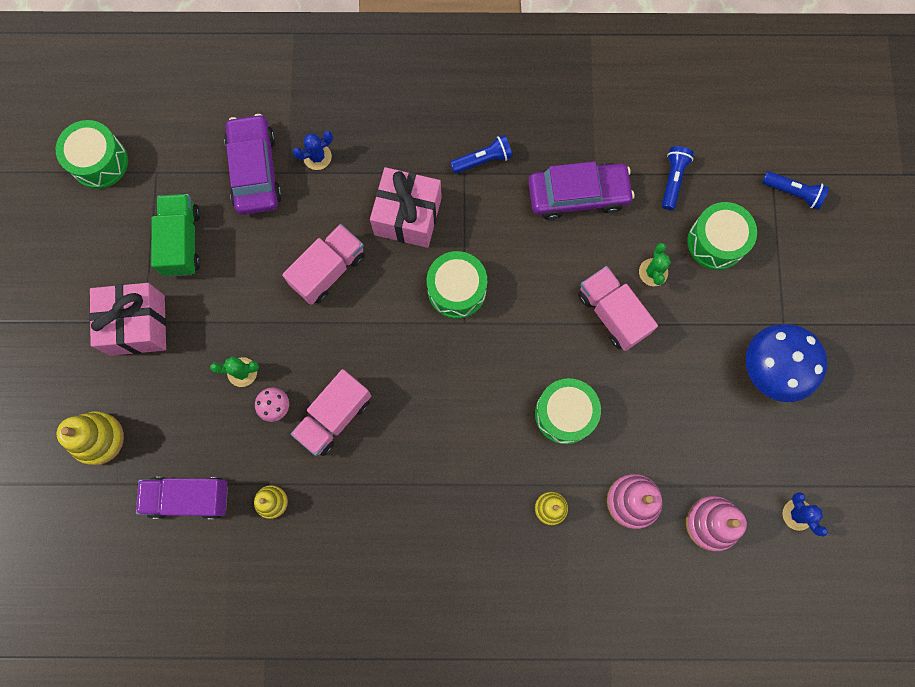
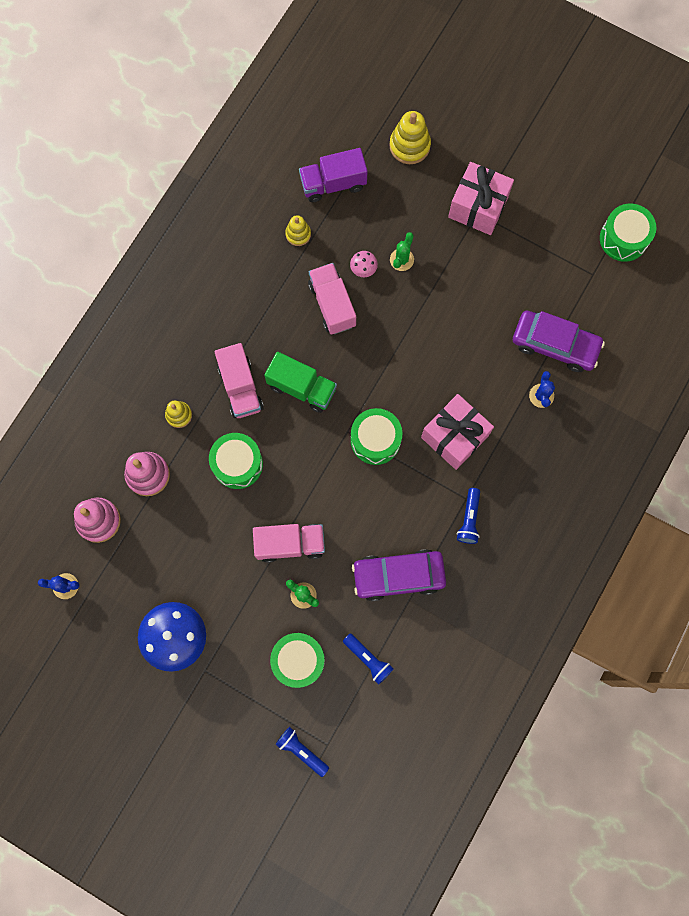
camera: 120 degrees right, 0 degrees up
purple truck [136,477,228,519] -> purple truck turned 135 degrees counterclockwise [299,148,368,202]
green truck [151,194,201,277] -> green truck moved to [264,352,337,413]
pink truck [282,224,365,305] -> pink truck moved to [215,343,264,418]
purple car [528,161,634,220] -> purple car turned 60 degrees clockwise [352,549,446,601]
blue flashlight [762,171,829,210] -> blue flashlight turned 75 degrees clockwise [275,727,329,777]

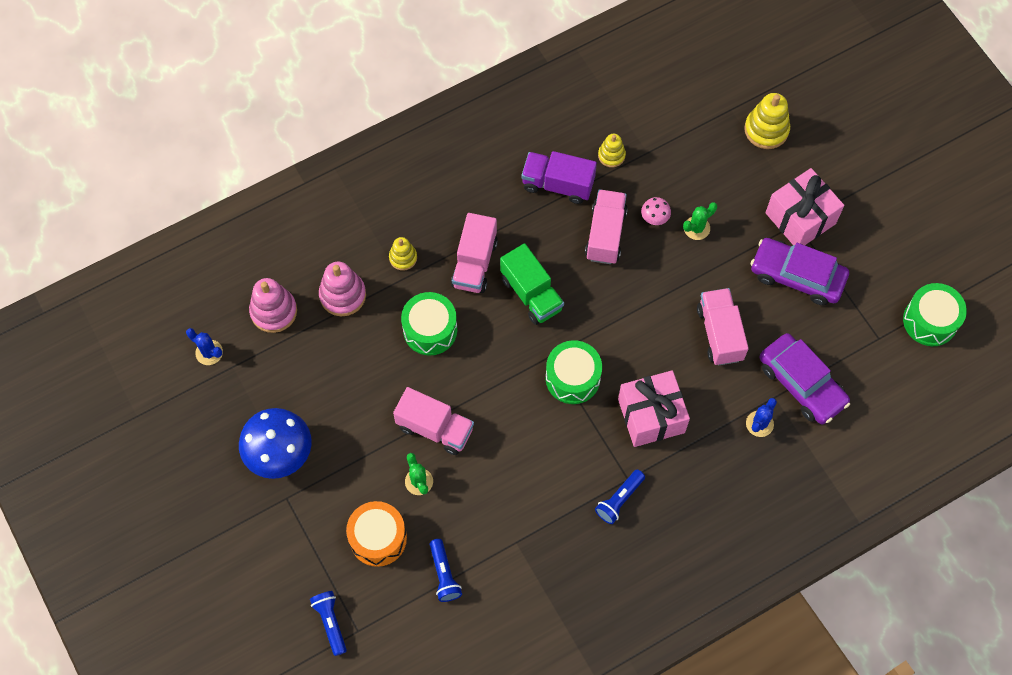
camera: 30 degrees right, 10 degrees down
green drum [270,633,325,688] -> orange drum [346,501,407,567]
purple truck [299,148,368,202] -> purple truck moved to [522,151,597,204]
purple car [352,549,446,601] -> purple car moved to [750,238,849,305]
none -> pink truck [697,288,749,365]

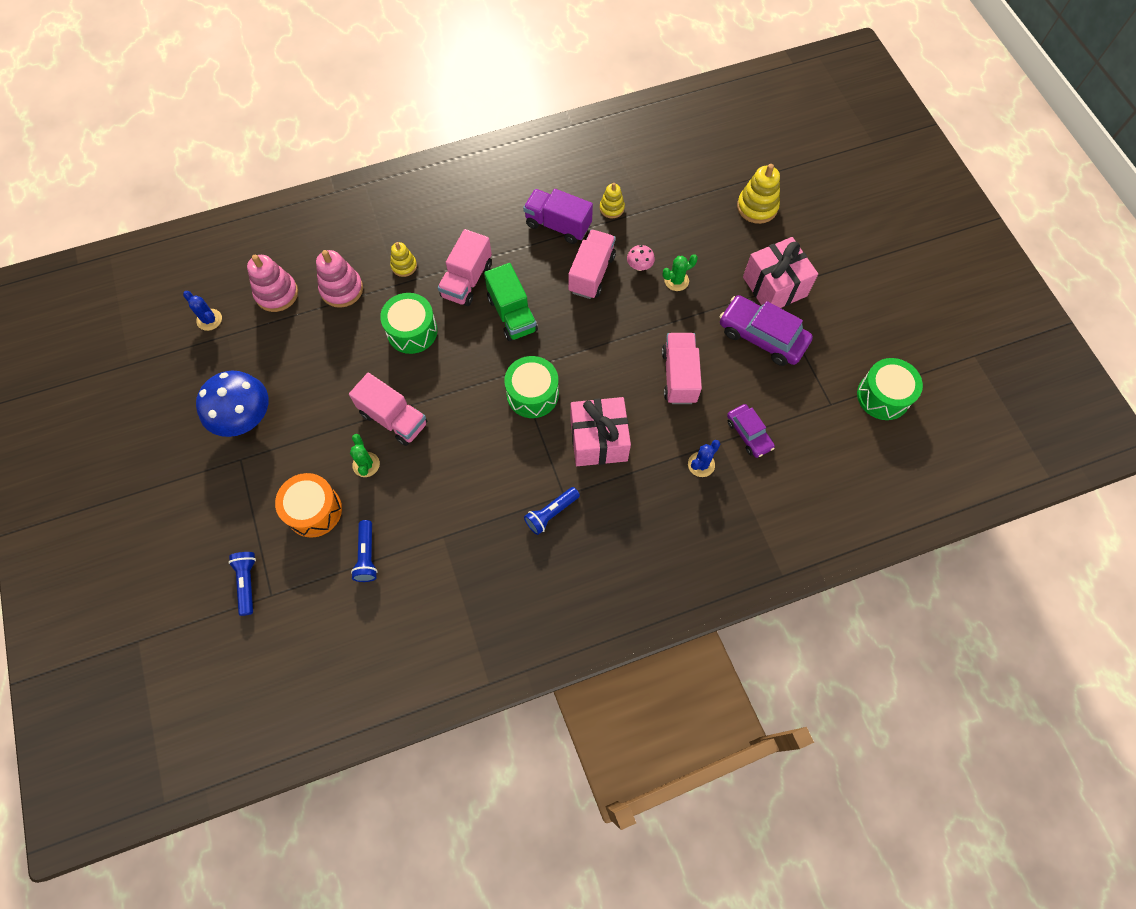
camera: 10 degrees right, 0 degrees up
purple car [760,333,850,424] -> purple car [727,404,775,458], size x0.59

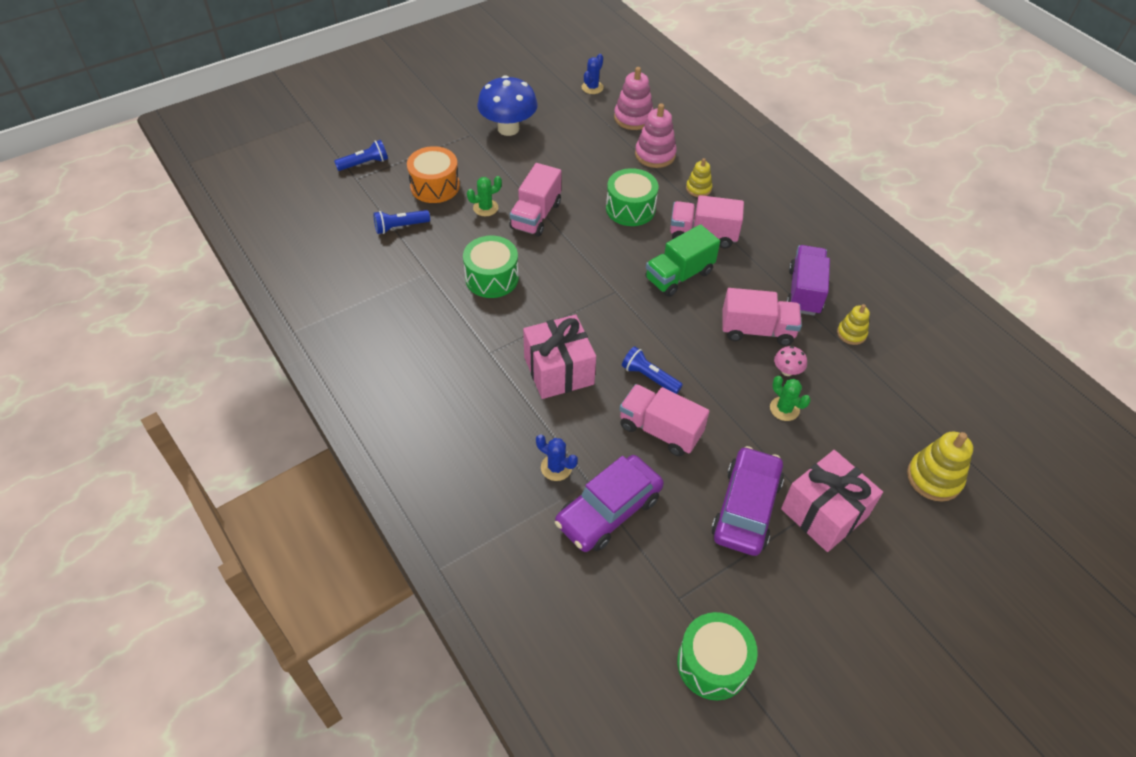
camera: 75 degrees right, 15 degrees down
green drum [504,356,559,418] -> green drum moved to [463,236,519,298]
blue flashlight [524,487,580,535] -> blue flashlight moved to [622,346,683,394]
pink truck [662,333,702,404] -> pink truck turned 135 degrees counterclockwise [619,384,709,456]
purple car [727,404,775,458] -> purple car [555,455,664,552], size x1.68

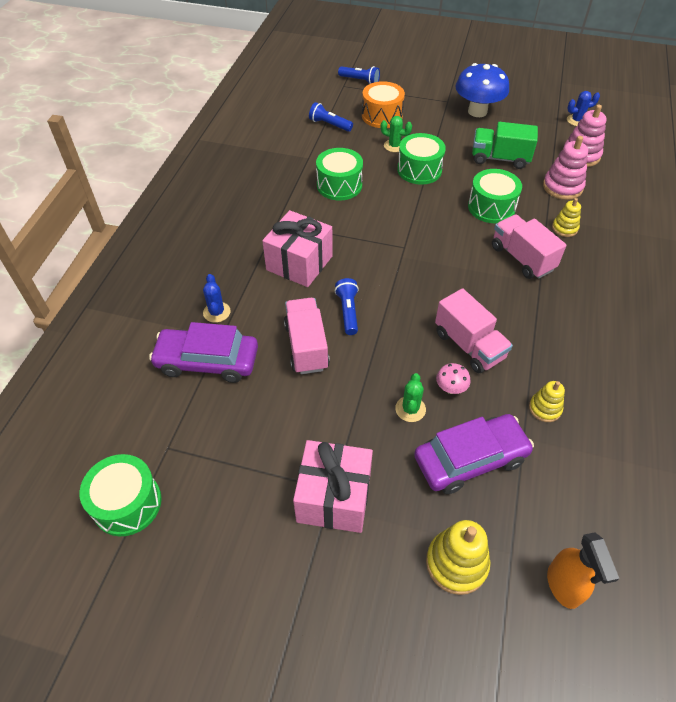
camera: 50 degrees right, 0 degrees up
pink truck [509,163,562,237] -> green drum [397,133,446,185]
green truck [645,224,720,297] -> green truck moved to [472,122,538,169]
purple car [711,446,784,556] -> purple car moved to [414,414,534,494]
purple truck [786,245,830,315] -> none
none -> orange spray bottle [547,532,620,609]

